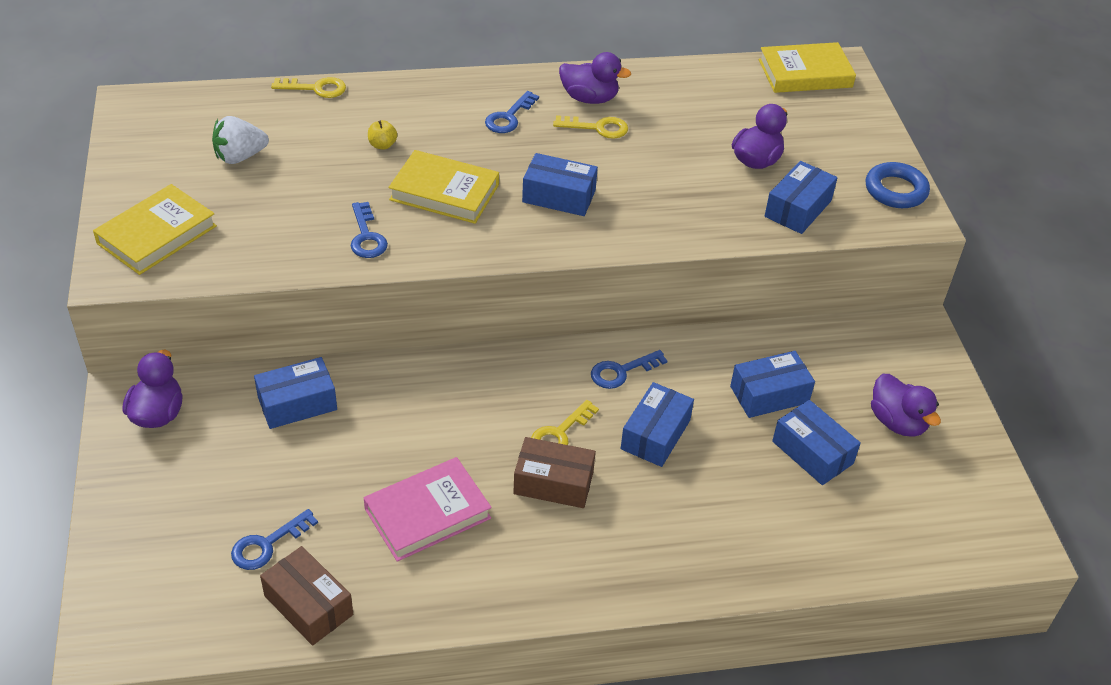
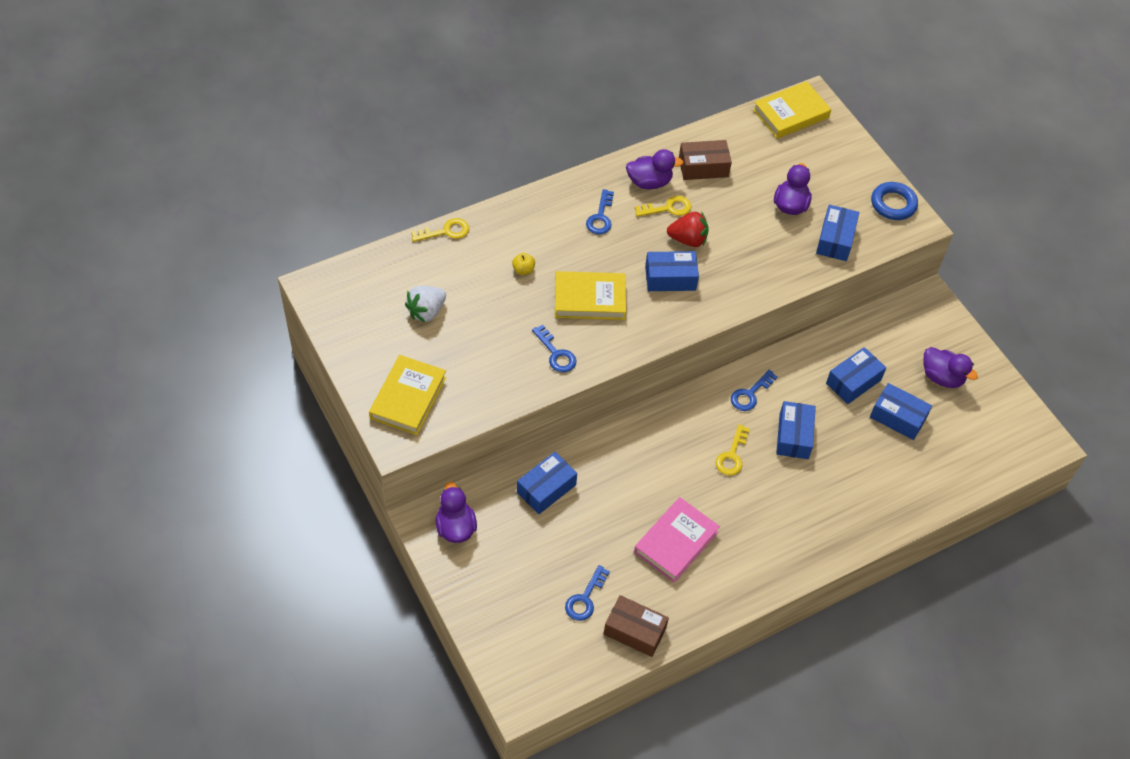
camera: 20 degrees left, 10 degrees up
brown box [513,437,596,508] -> brown box moved to [679,140,732,180]
none -> red strawberry [667,212,709,247]

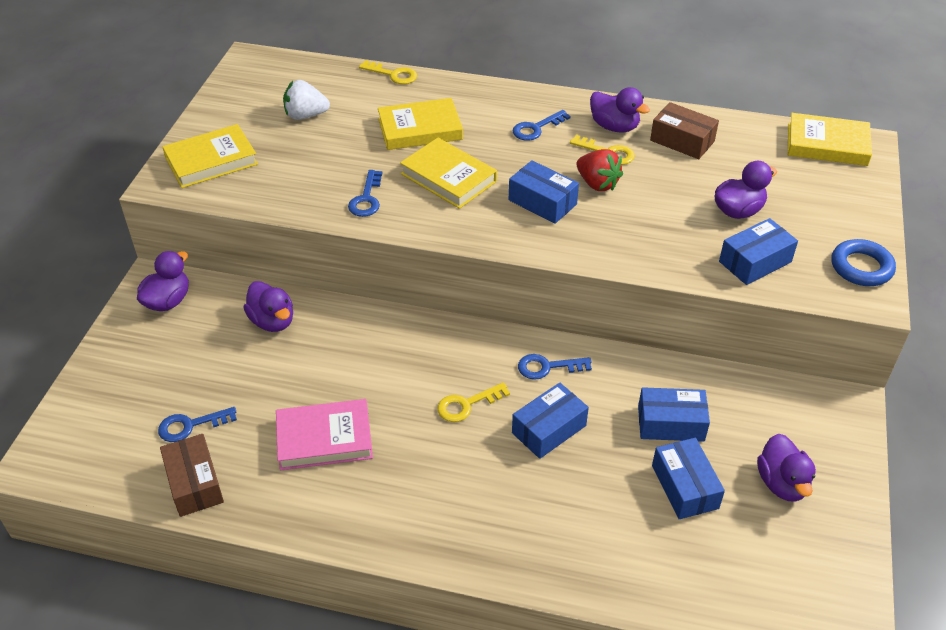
camera: 45 degrees right, 10 degrees down
yellow apple [512,253,535,275] -> yellow book [378,98,463,150]
blue box [517,452,577,514] -> purple duck [244,281,293,332]

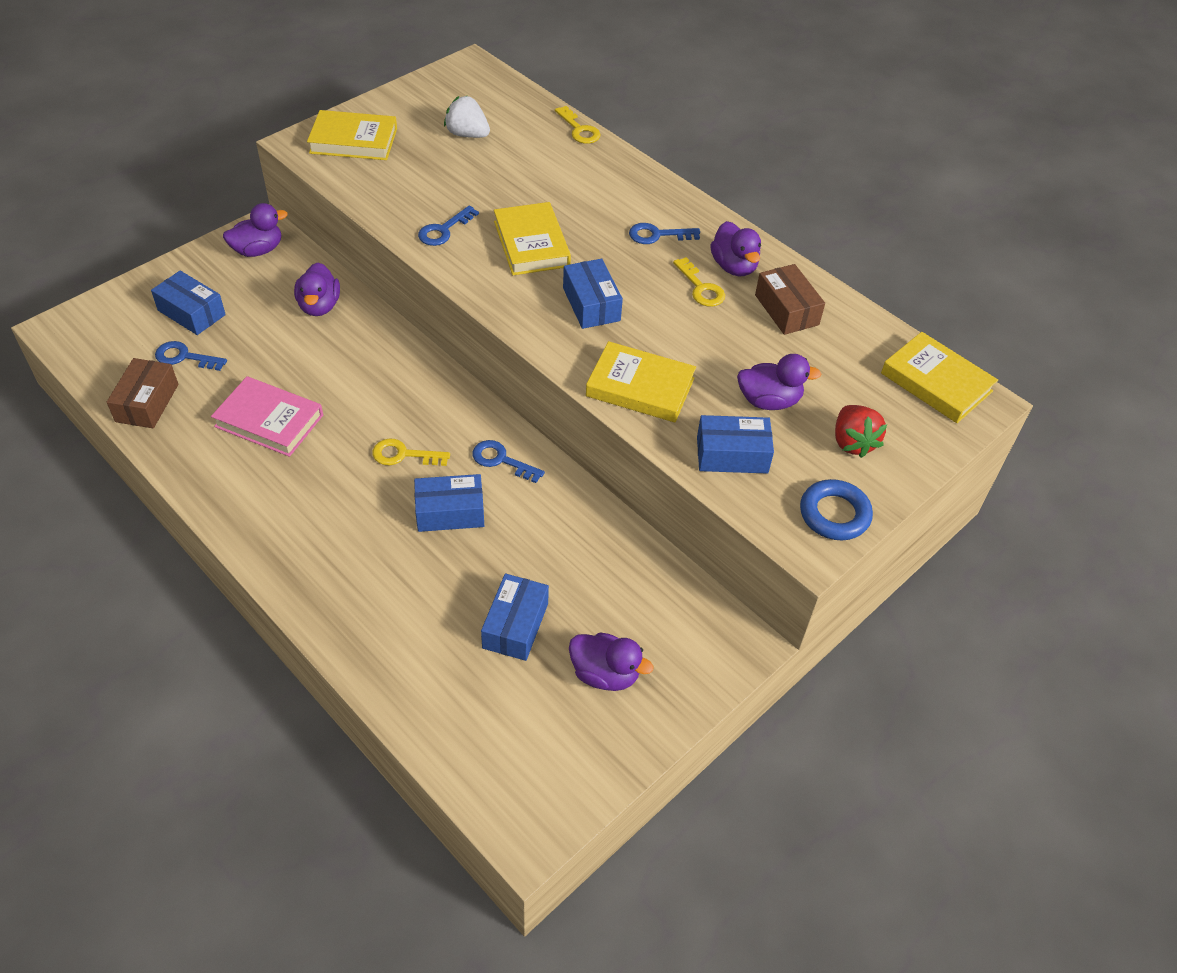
camera: 30 degrees right, 5 degrees up
yellow book [378,98,463,150] -> yellow book moved to [586,341,696,422]
red strawberry [577,149,623,191] -> red strawberry moved to [835,405,887,458]
blue box [638,387,710,442] -> blue box moved to [151,271,226,335]
purple duck [757,434,816,502] -> purple duck turned 90 degrees counterclockwise [569,632,654,691]

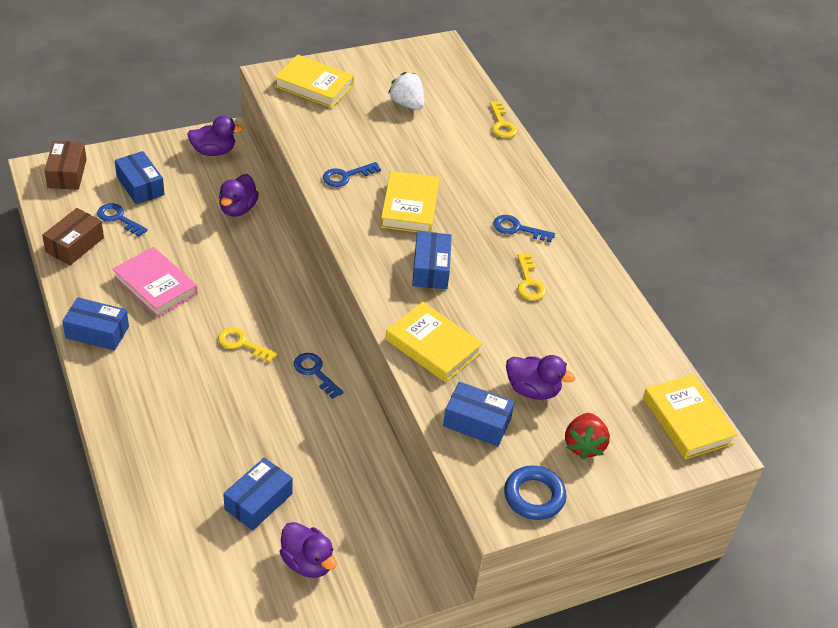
camera: 20 degrees right, 5 degrees down
blue box [414,474,484,532] -> blue box moved to [62,297,129,351]
purple duck [710,221,761,276] -> none
brown box [755,264,825,335] -> brown box moved to [44,141,87,190]

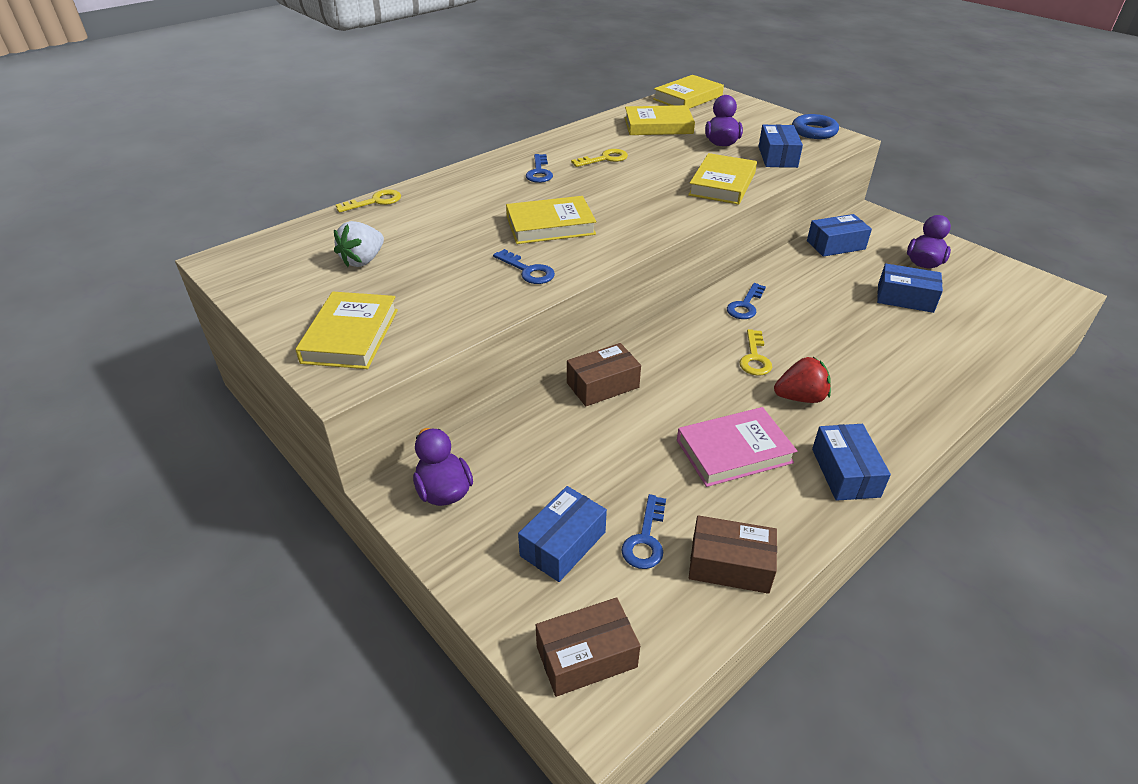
camera: 105 degrees left, 5 degrees down
pink book [113,247,198,318] -> pink book turned 45 degrees clockwise [677,407,797,487]
purple duck [219,174,259,217] -> none
blue box [412,231,452,289] -> blue box moved to [807,214,872,257]
red strawberry [565,413,610,460] -> red strawberry moved to [774,357,831,403]
none -> brown box [567,343,641,406]
none -> yellow book [625,105,695,135]

